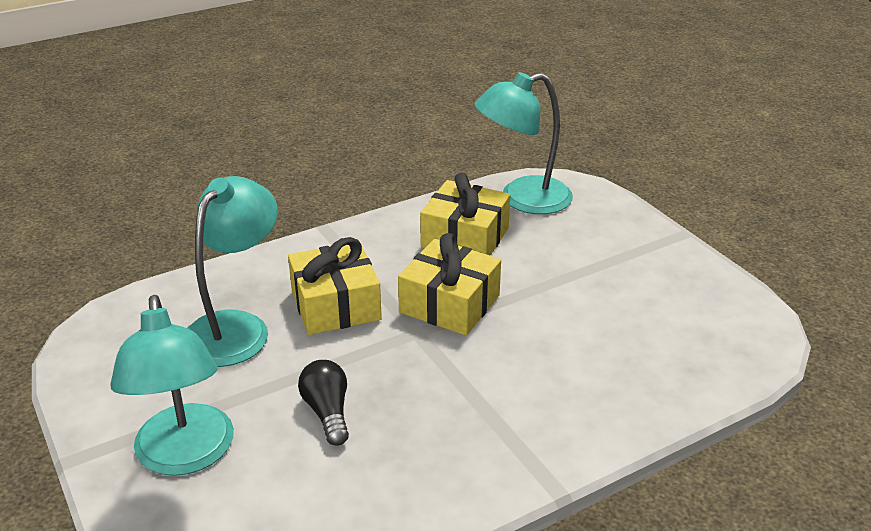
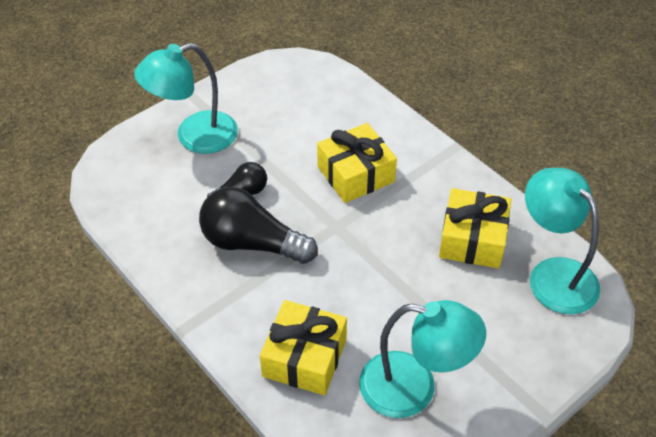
camera: 80 degrees right, 15 degrees up
turquoise lamp [188,176,278,367] -> turquoise lamp moved to [359,300,486,418]
yellow gift [398,233,501,336] -> yellow gift moved to [260,300,347,395]
none -> black light bulb [199,187,318,264]

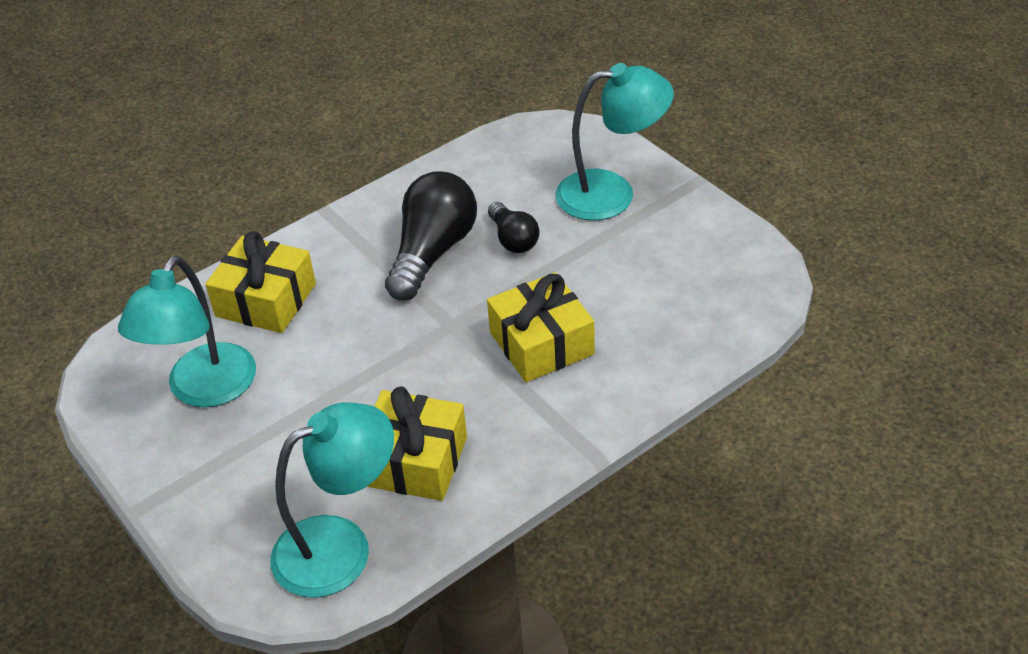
camera: 95 degrees right, 5 degrees down
turquoise lamp [134,43,238,154] -> turquoise lamp turned 105 degrees clockwise [555,63,674,221]

